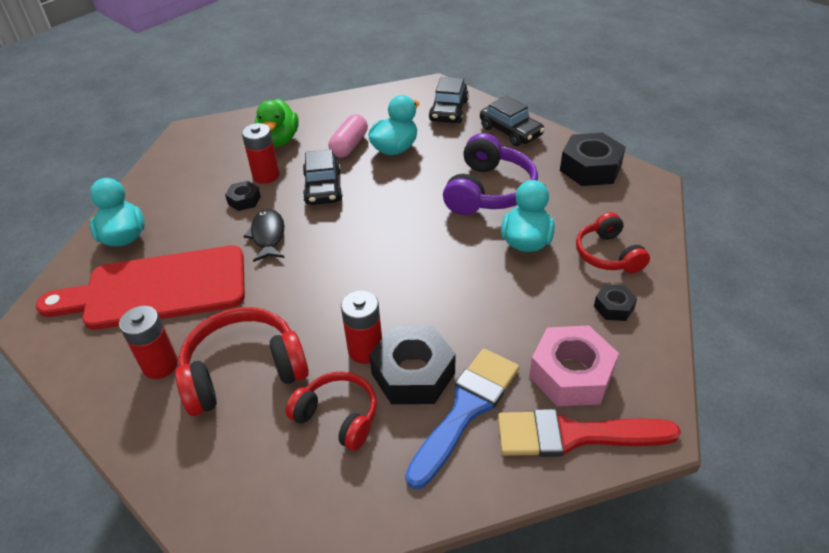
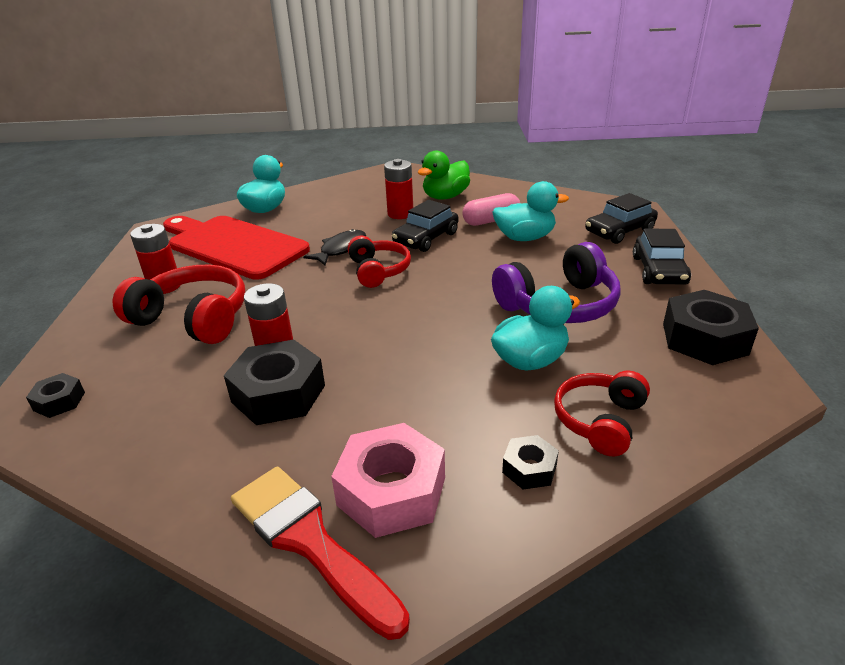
camera: 45 degrees right, 10 degrees down
black nut [225,181,261,211] -> black nut moved to [26,373,85,418]
red headphones [285,371,377,451] -> red headphones moved to [348,236,411,288]
blue brush [405,349,519,489] -> none

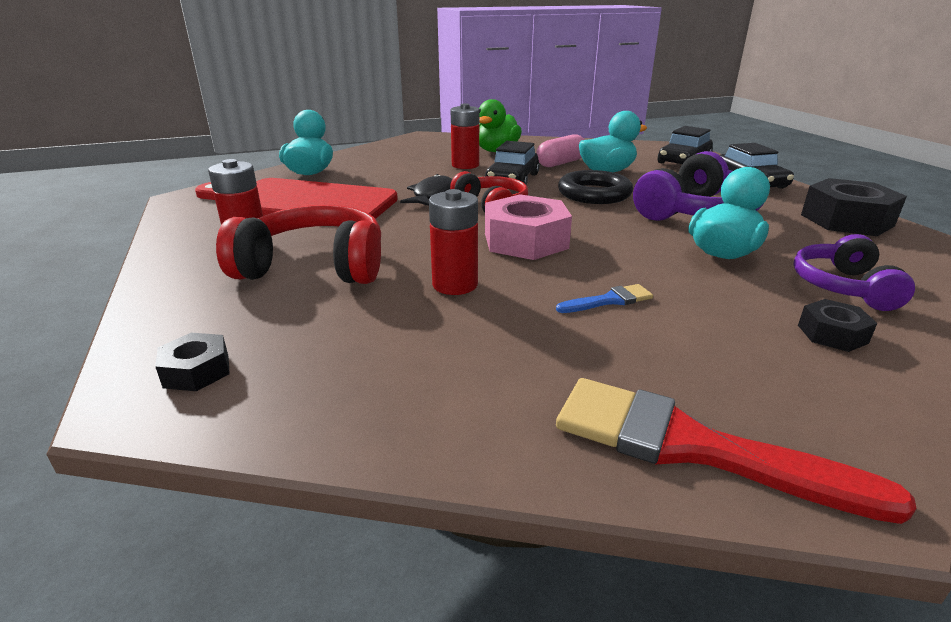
camera: 20 degrees left, 5 degrees down
black nut [224,340,325,425] -> none
pink nut [331,423,445,538] -> pink nut moved to [485,194,572,260]
red headphones [554,371,650,456] -> purple headphones [793,234,915,311]
none -> blue brush [556,284,653,313]
none -> black ring [558,170,633,204]

